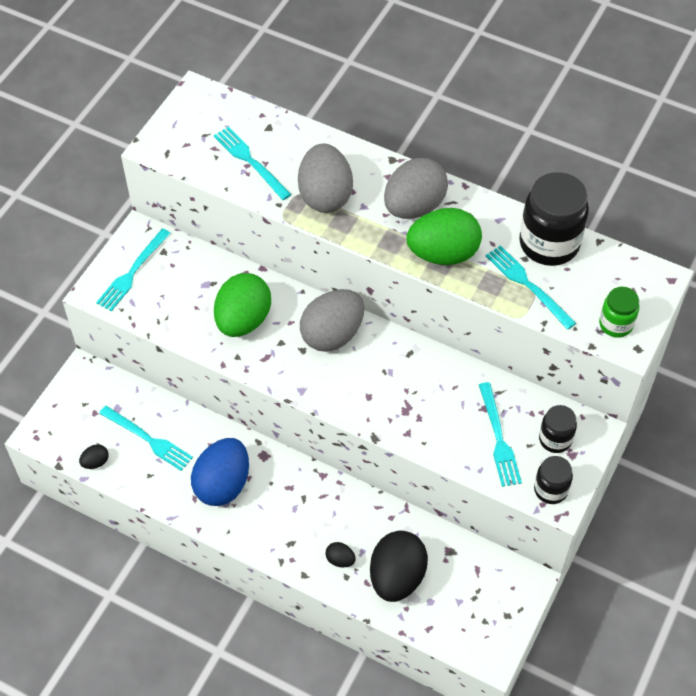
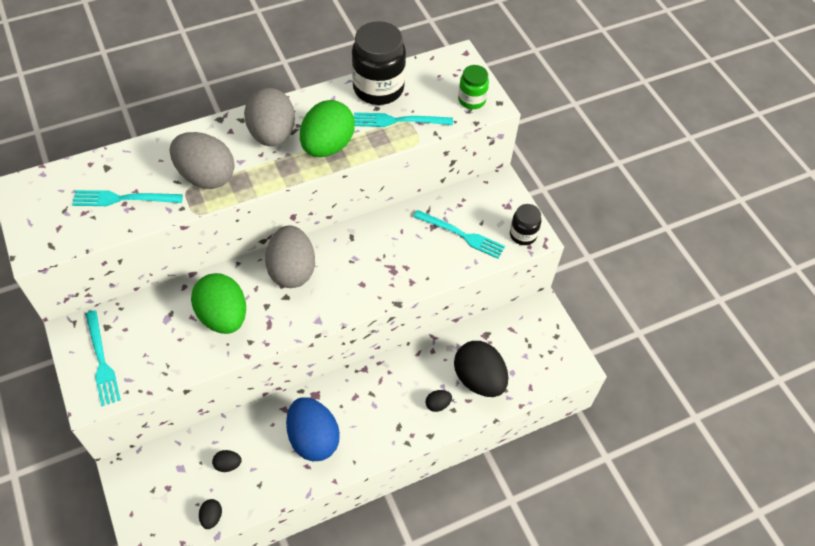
camera: 55 degrees left, 0 degrees up
turquoise fork [99,406,193,471] -> black egg [212,450,242,472]
black jar [539,405,577,453] -> none

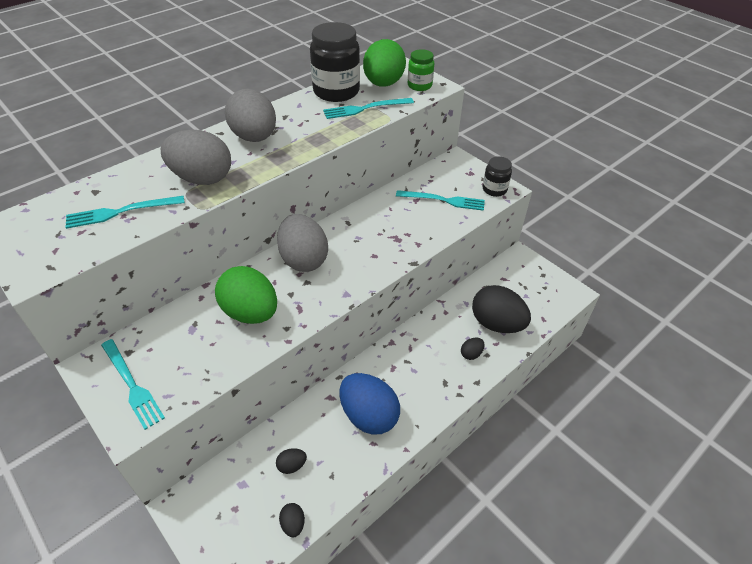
camera: 15 degrees left, 10 degrees down
green egg [300,100,355,157] -> green egg moved to [363,39,406,87]

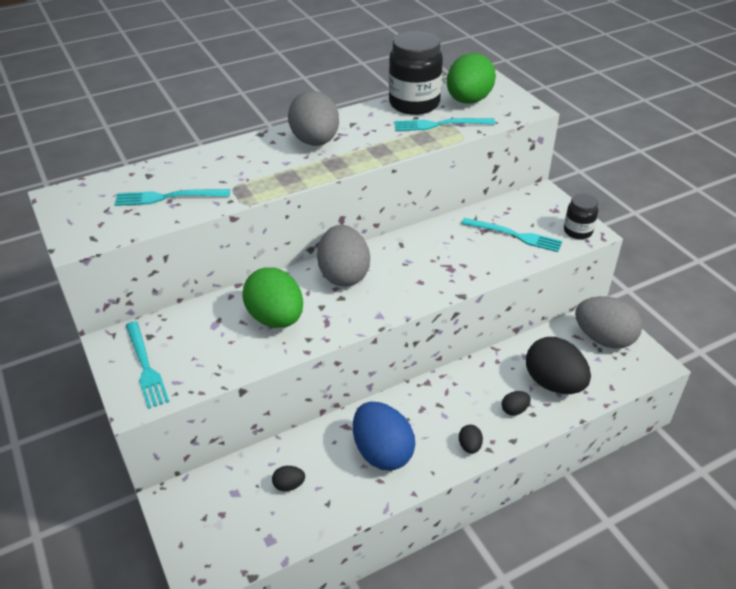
camera: 15 degrees right, 5 degrees down
grey egg [161,130,231,185] -> grey egg moved to [575,296,642,349]
black egg [279,503,305,537] -> black egg moved to [459,425,483,454]
green jar [408,49,434,91] -> none

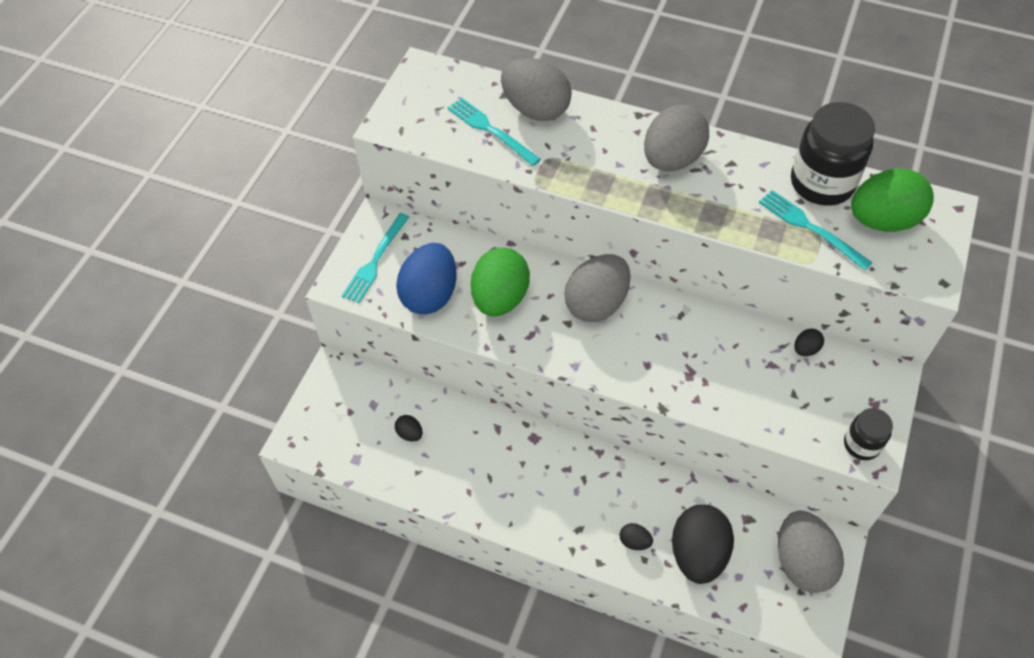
camera: 50 degrees right, 15 degrees up
blue egg [353,402,415,471] -> blue egg moved to [396,243,457,314]
black egg [459,425,483,454] -> black egg moved to [794,329,824,356]
turquoise fork [461,218,562,252] -> none
none -> grey egg [501,58,572,121]

